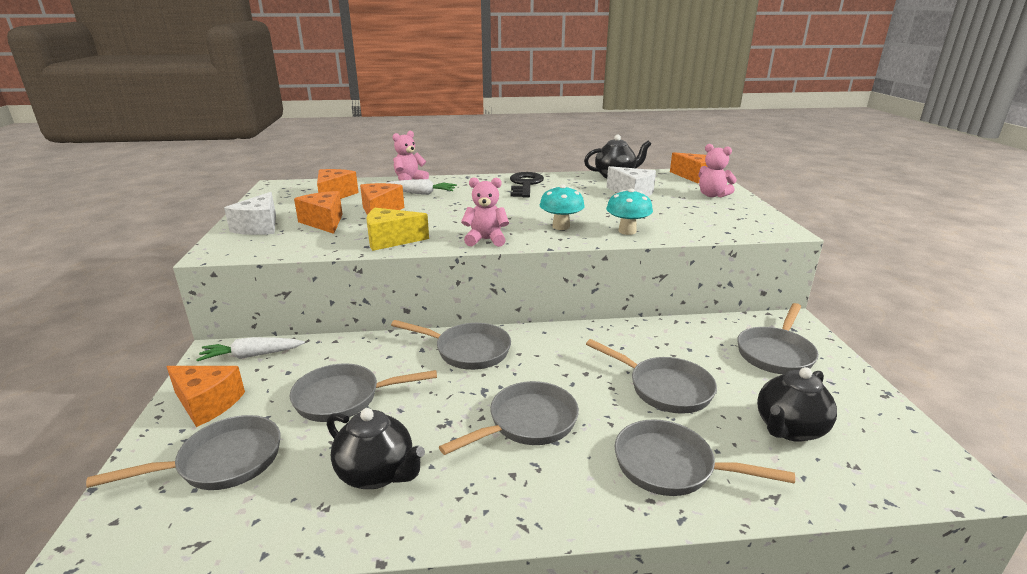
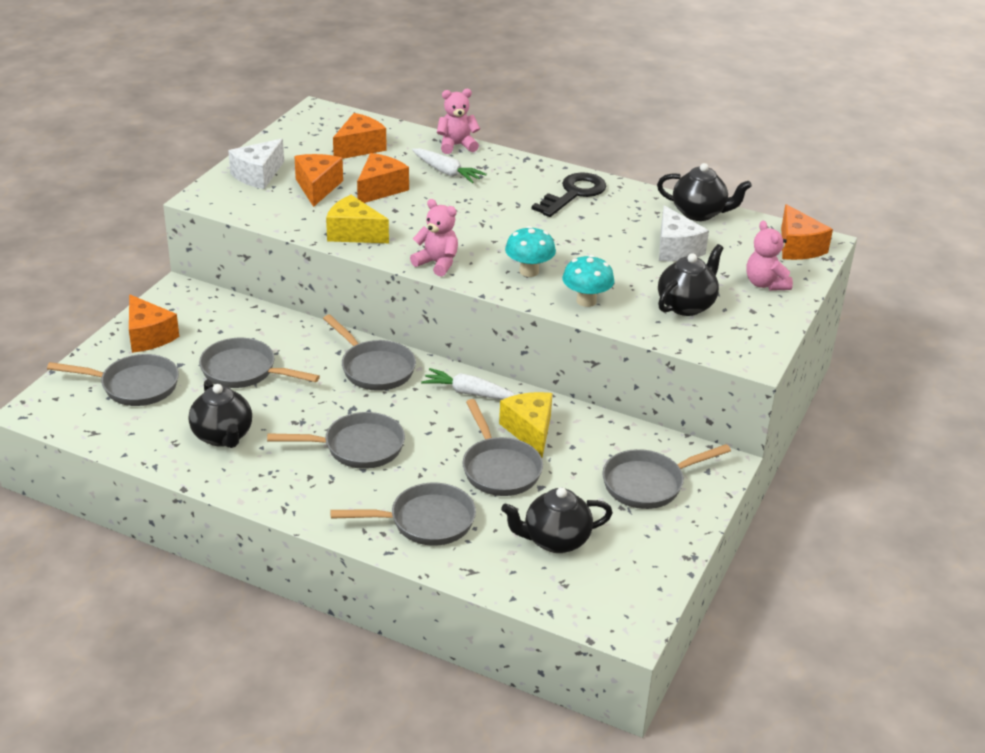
camera: 30 degrees right, 10 degrees up
white carrot [196,337,305,361] -> white carrot moved to [421,368,516,400]
grey pan [615,419,795,496] -> grey pan turned 120 degrees clockwise [330,483,476,546]
none -> yellow cheese [499,392,553,458]
none -> black teapot [658,244,724,316]

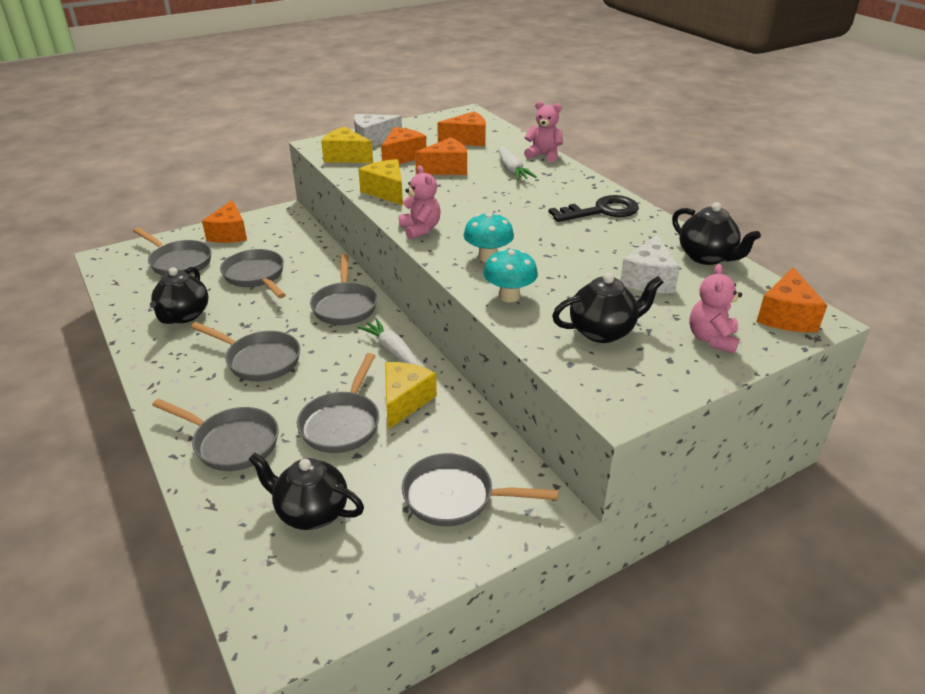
camera: 35 degrees right, 0 degrees up
none -> yellow cheese [321,127,373,163]

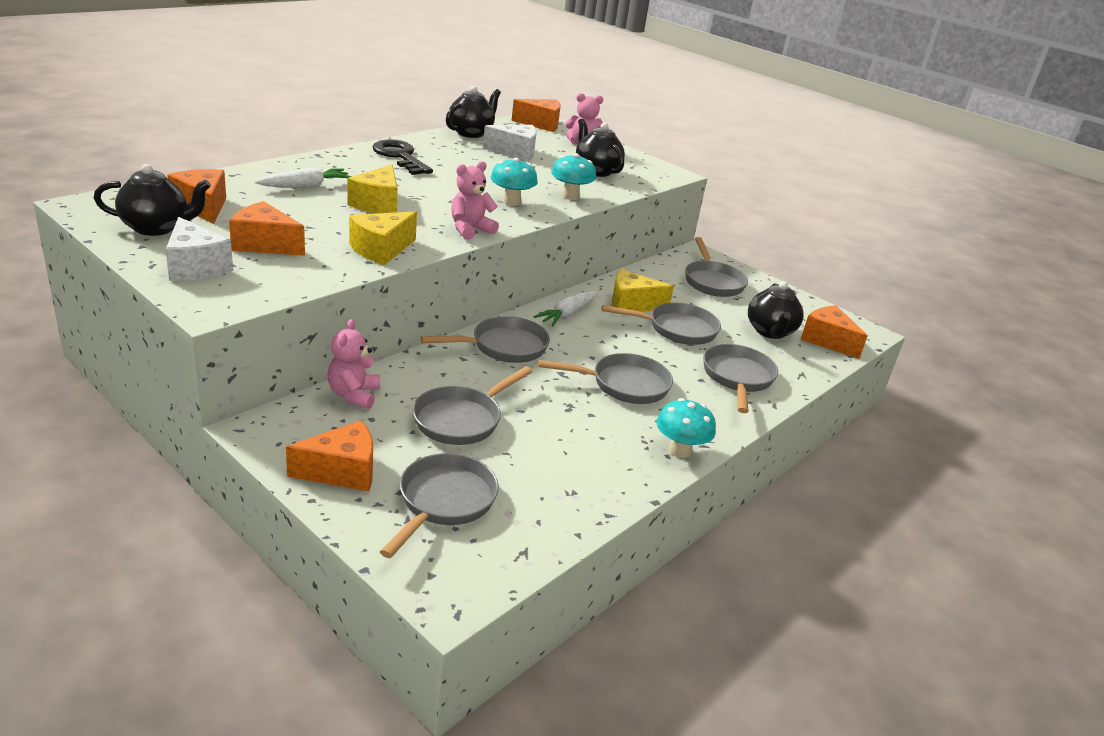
camera: 110 degrees left, 5 degrees down
black teapot [150,267,208,324] -> black teapot moved to [94,164,211,236]
grey pan [191,322,300,381] -> grey pan turned 75 degrees clockwise [538,353,673,404]
yellow cheese [321,127,373,163] -> yellow cheese moved to [348,165,398,213]
orange cheese [415,137,467,175] -> orange cheese moved to [801,306,868,359]
pink teddy bear [524,101,563,162] -> pink teddy bear moved to [327,319,380,409]
none -> turquoise mushroom [656,398,716,458]

